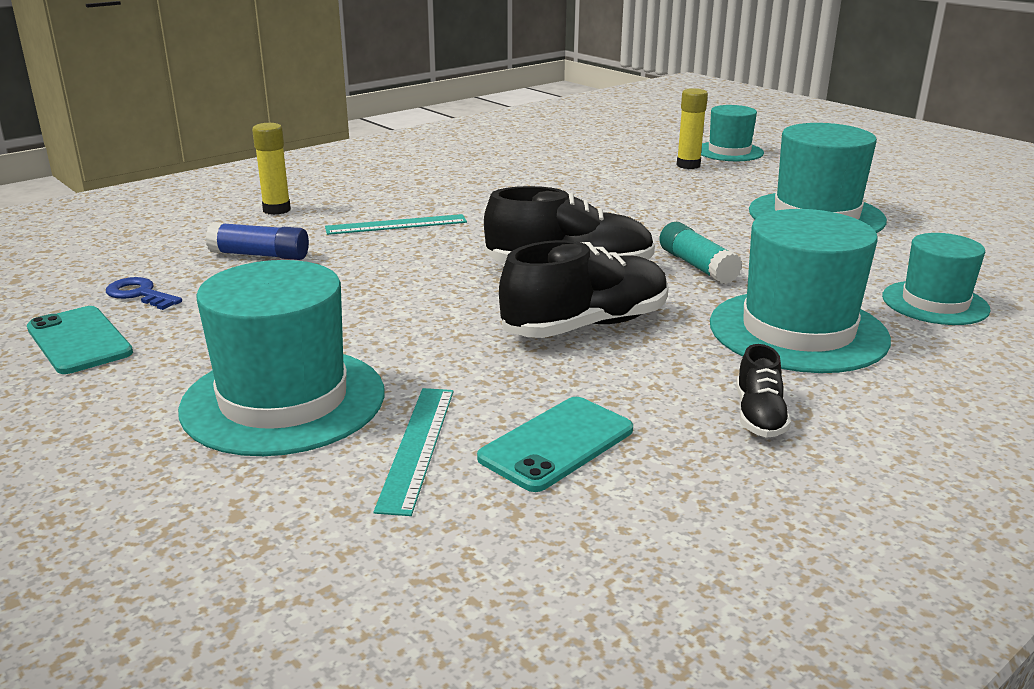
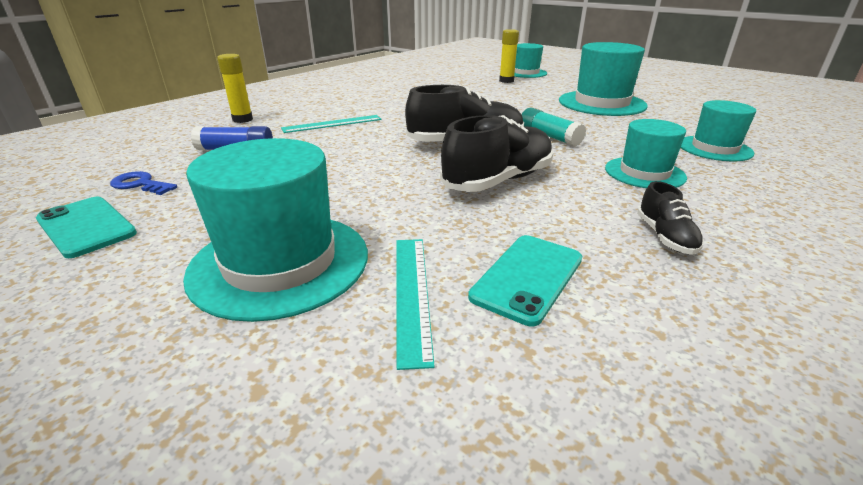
camera: 10 degrees left, 5 degrees up
turquoise hat [710,209,891,373] -> turquoise hat [605,119,687,188], size x0.61

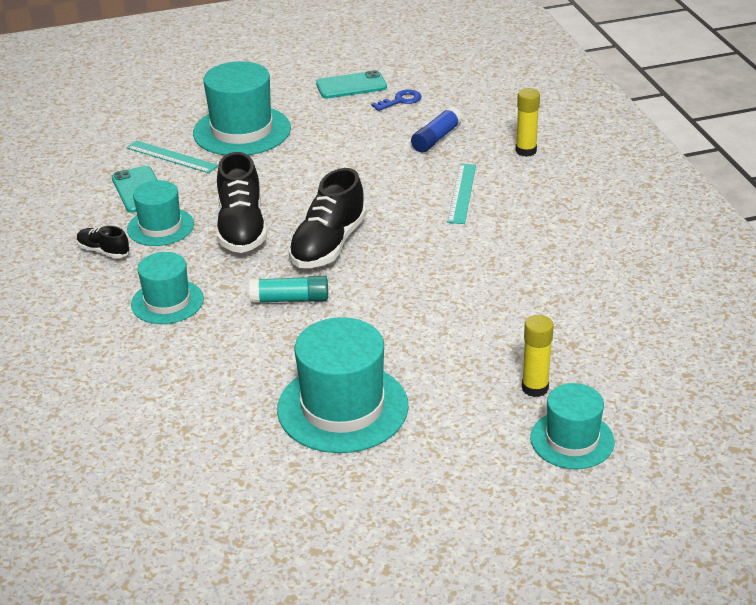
camera: 125 degrees right, 5 degrees up
turquoise hat [681,100,756,161] -> turquoise hat moved to [127,180,194,246]

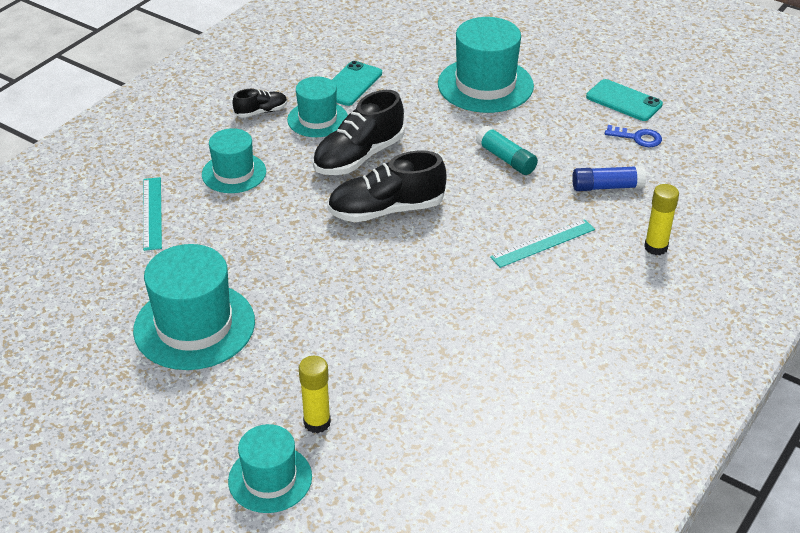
camera: 50 degrees right, 5 degrees up
black shoe [77,226,130,258] -> black shoe turned 75 degrees clockwise [232,89,287,118]
turquoise ruler [127,140,219,173] -> turquoise ruler moved to [143,177,162,251]
turquoise glue stick [249,276,328,303] -> turquoise glue stick moved to [476,126,538,175]

